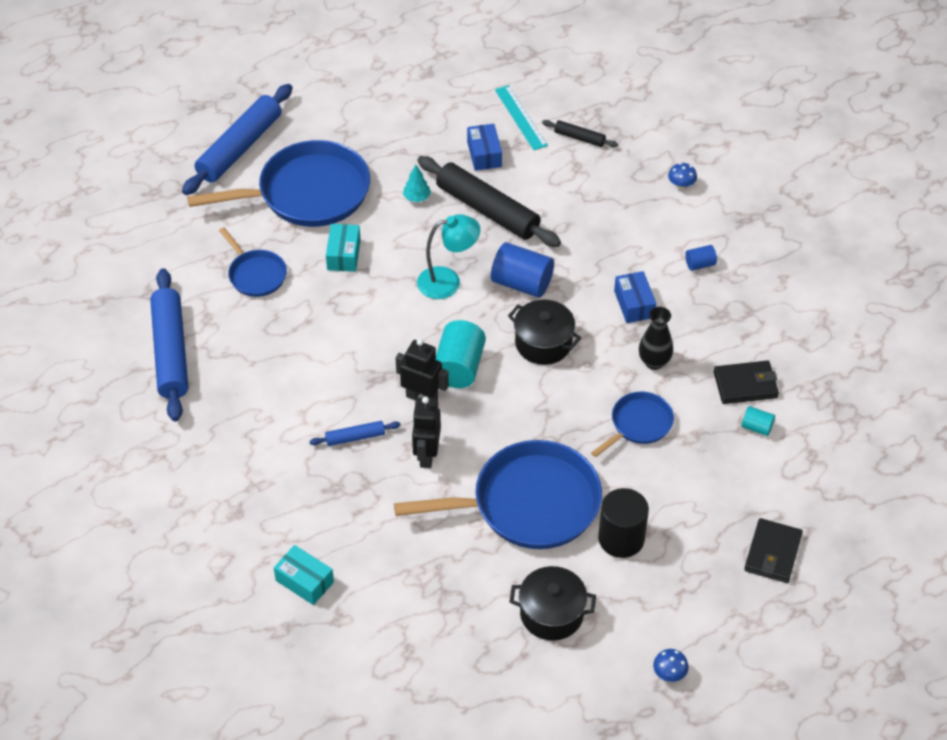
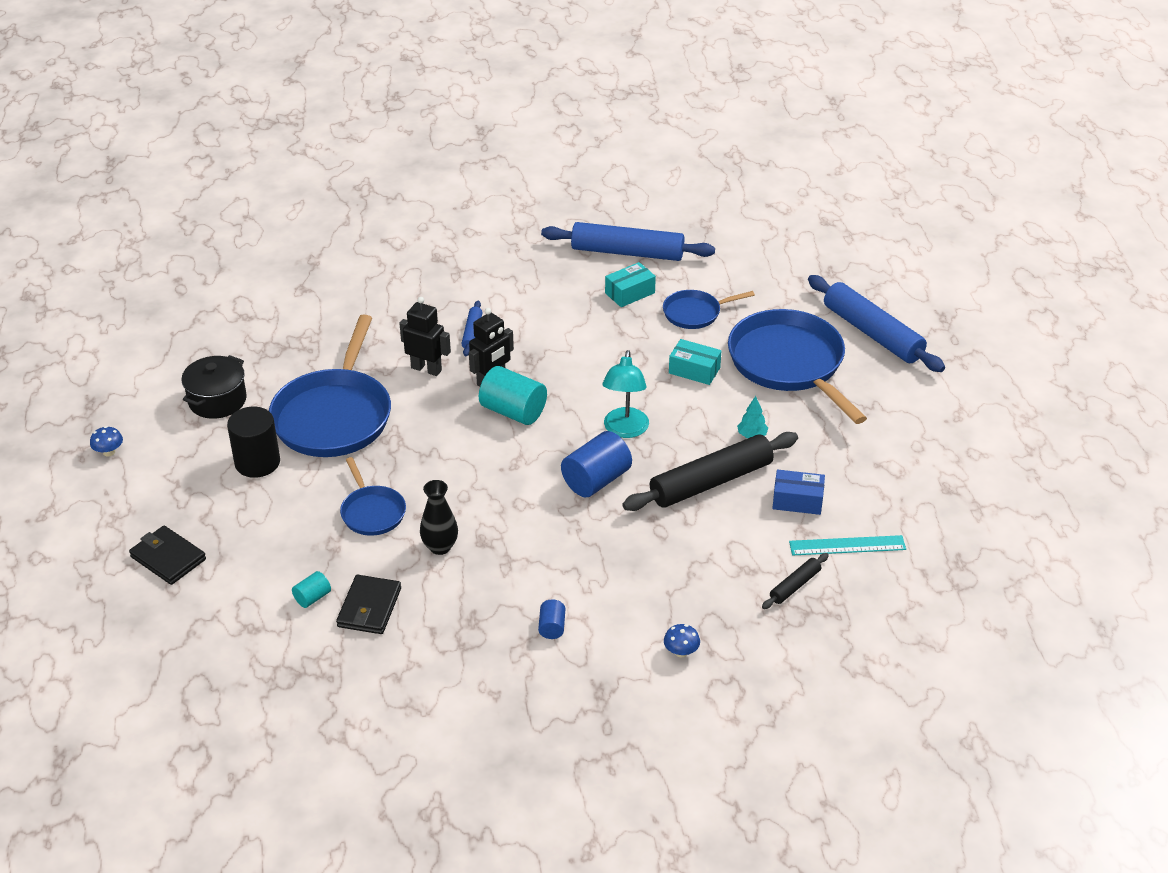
camera: 110 degrees right, 10 degrees down
blue pan [187,140,370,227] -> blue pan turned 150 degrees clockwise [728,309,867,424]
turquoise box [274,545,334,605] -> turquoise box moved to [605,262,656,307]
black pot [508,300,581,365] -> none
blue box [614,271,657,323] -> none

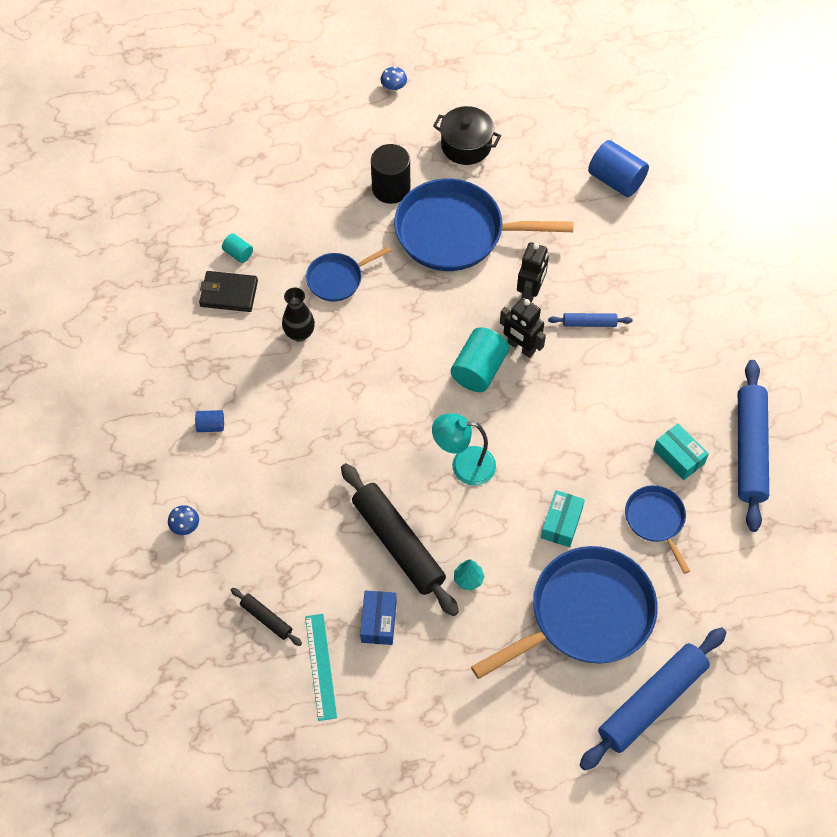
camera: 85 degrees right, 20 degrees up
black wallet [129,526,206,585] -> none
blue cylinder [561,431,632,498] -> blue cylinder moved to [588,140,649,197]

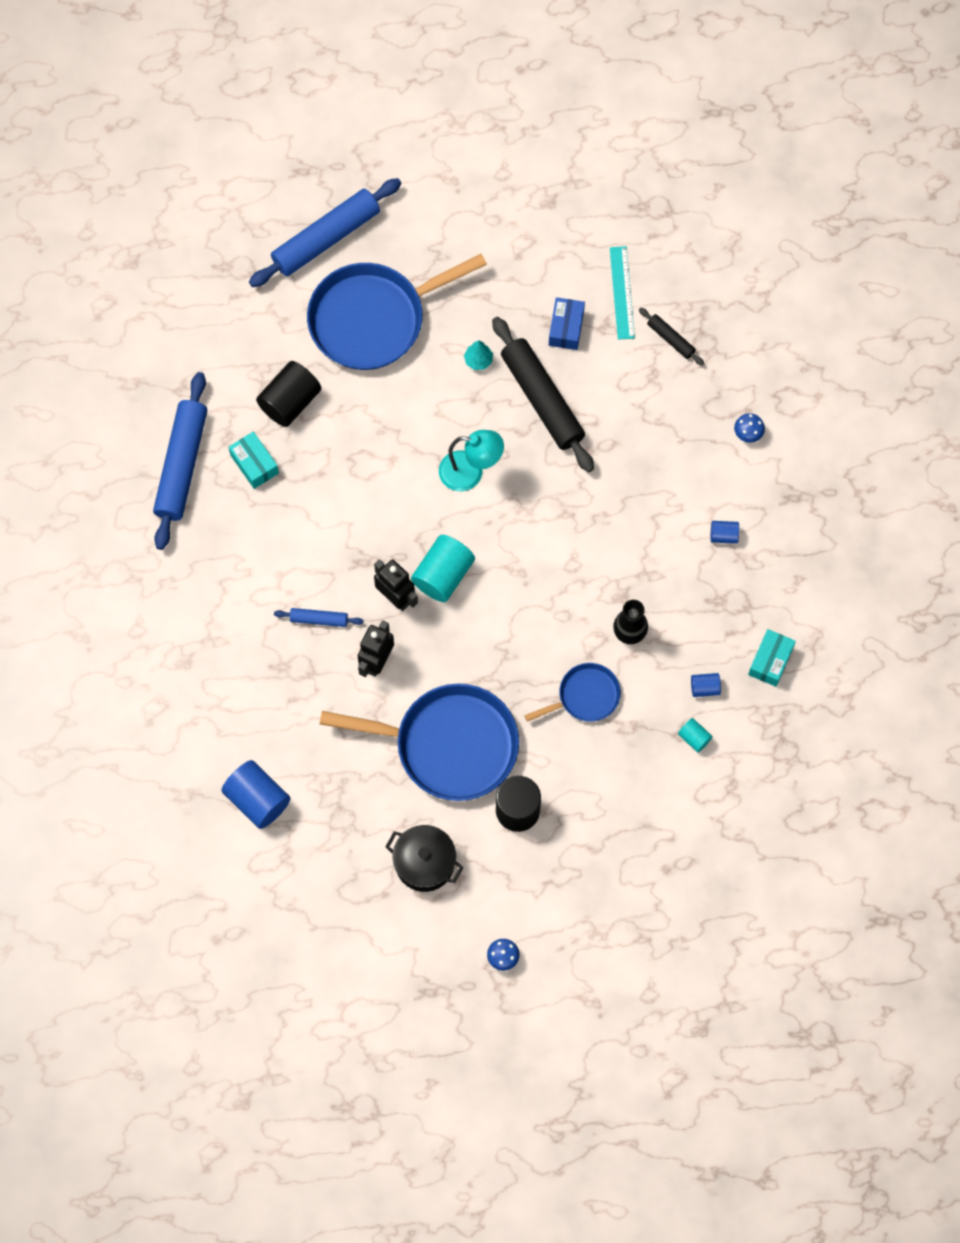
camera: 175 degrees left, 10 degrees up
black wallet [199,271,258,312] -> blue cylinder [691,673,721,697]
turquoise box [541,490,585,547] -> turquoise box moved to [748,629,796,687]
blue pan [625,485,690,574] -> black cylinder [256,361,322,427]

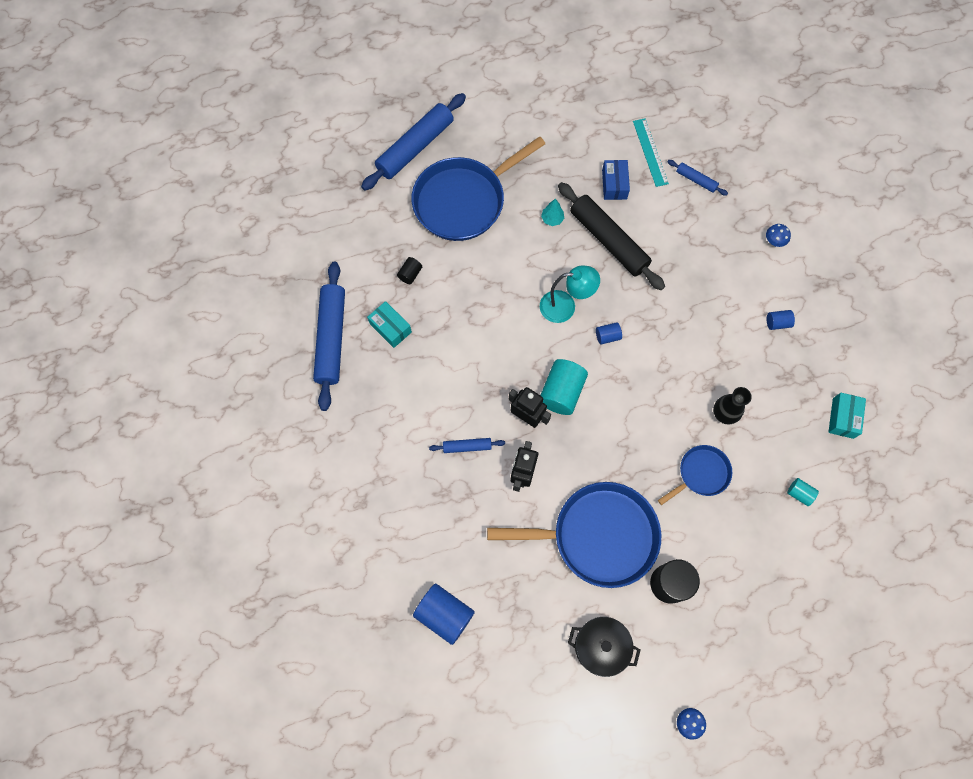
camera: 10 degrees left, 0 degrees up
black cylinder [256,361,322,427] -> black cylinder [397,257,422,284], size x0.51
black rolling pin [639,308,704,366] -> blue rolling pin [668,160,728,196]
blue cylinder [691,673,721,697] -> blue cylinder moved to [596,322,622,345]

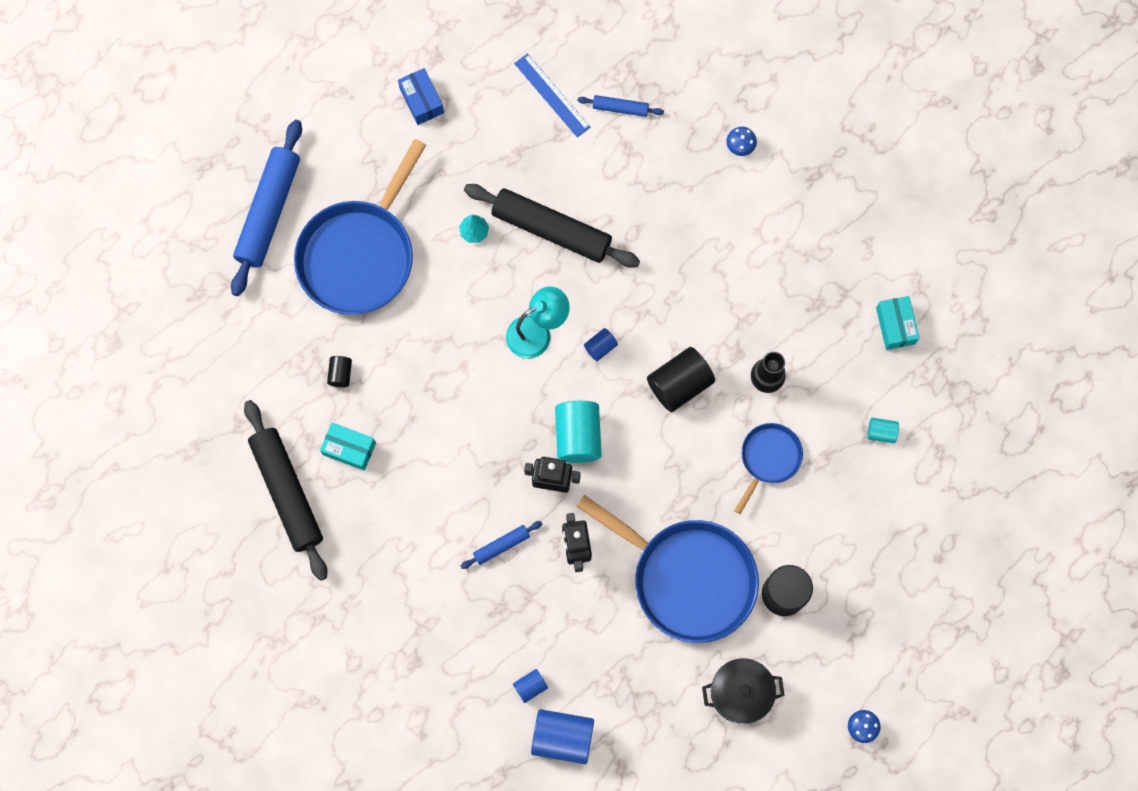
camera: 25 degrees left, 5 degrees up
blue rolling pin [313,262,345,411] -> black rolling pin [244,400,327,581]
blue pan [487,482,661,588] -> blue pan turned 60 degrees clockwise [576,495,759,643]
blue box [602,160,630,200] -> blue box moved to [398,68,444,125]
turquoise ruler [633,118,669,187] -> blue ruler [514,53,590,137]
blue cylinder [767,310,795,330] -> blue cylinder moved to [513,669,548,703]
none -> black cylinder [647,347,715,412]

